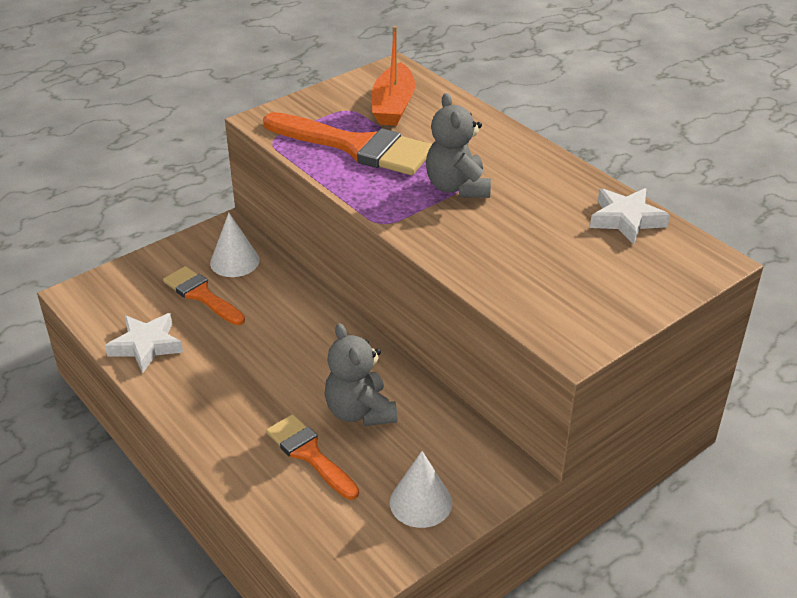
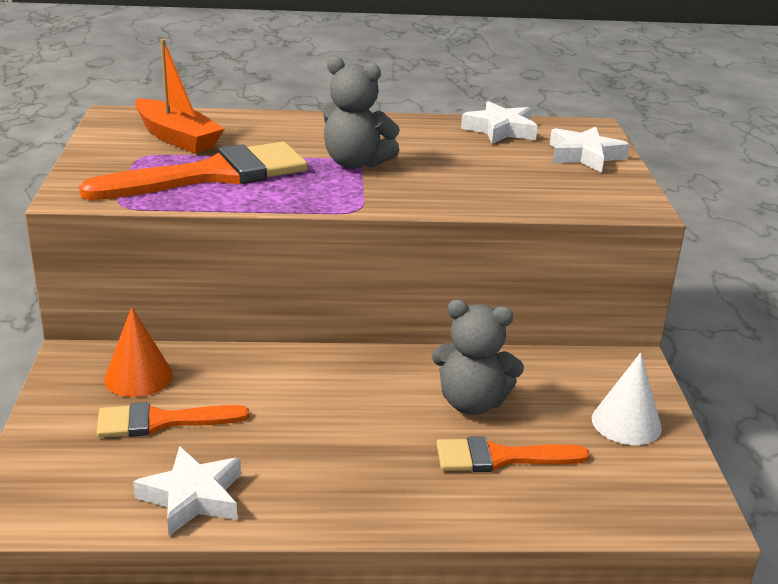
camera: 55 degrees left, 10 degrees down
white cone [210,213,260,277] -> orange cone [104,307,173,397]
none -> white star [550,127,630,173]

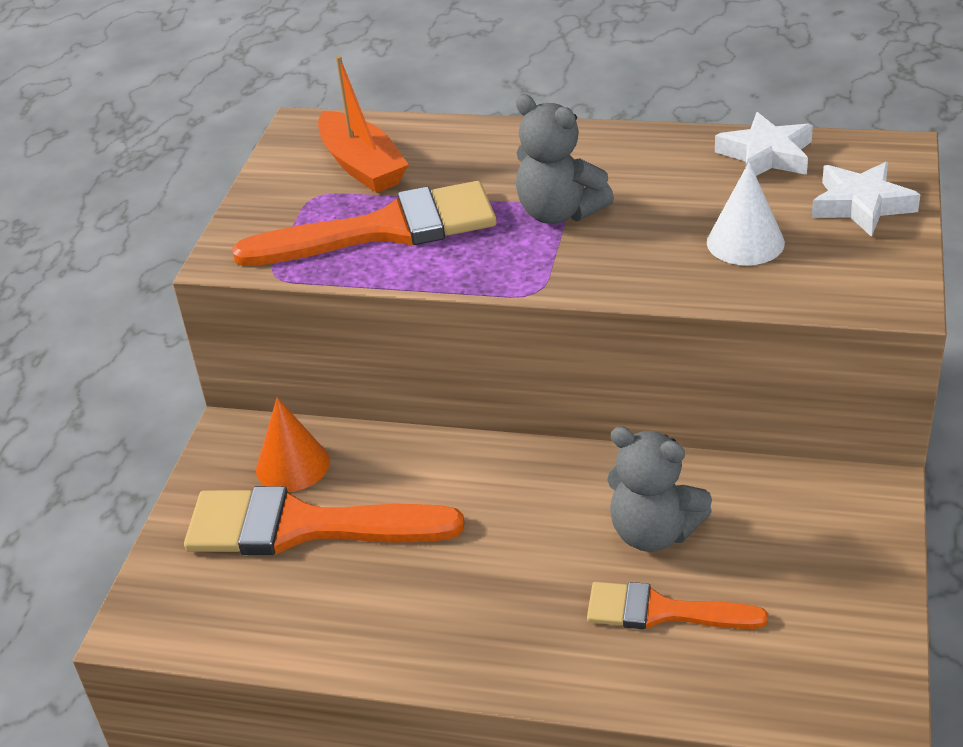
camera: 20 degrees right, 10 degrees up
orange brush [97,402,249,437] -> orange brush [184,486,464,555], size x1.70
white star [133,446,241,536] -> none
white cone [592,353,662,445] -> white cone moved to [707,162,785,265]

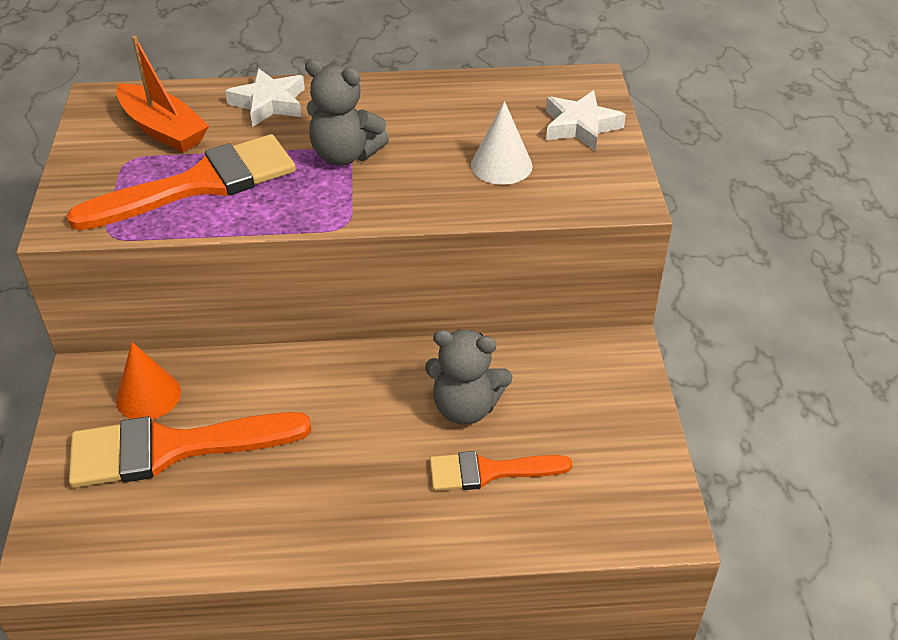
camera: 20 degrees left, 5 degrees up
white star [715,112,813,176] -> white star moved to [225,68,305,127]

